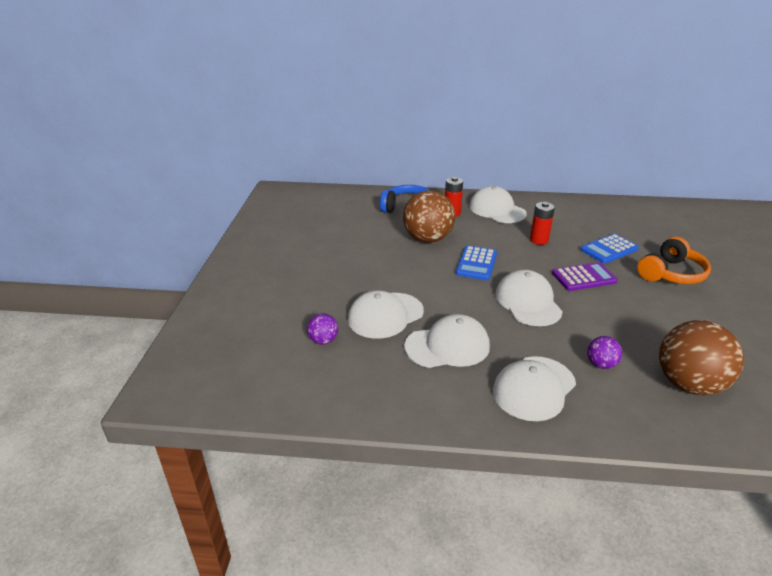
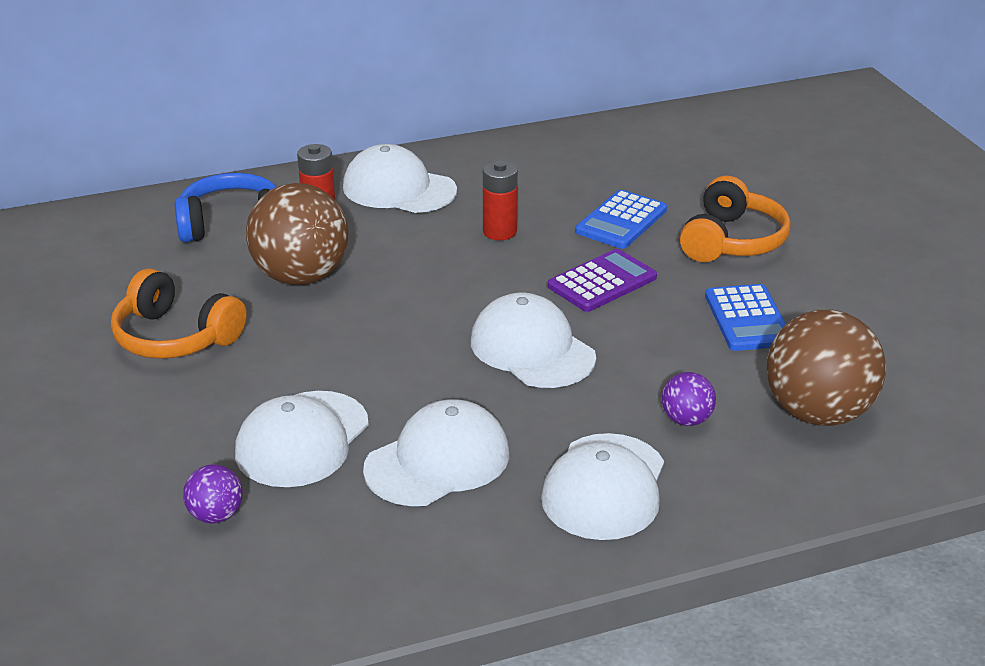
camera: 25 degrees left, 0 degrees up
blue calculator [456,245,497,280] -> blue calculator moved to [705,284,786,351]
none -> orange headphones [111,268,247,359]

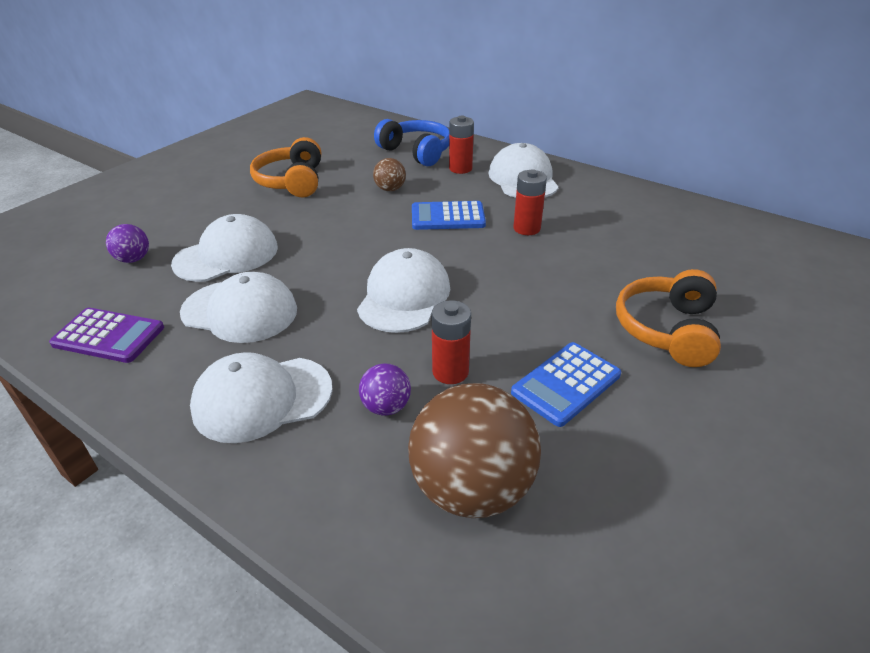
camera: 55 degrees right, 5 degrees up
white cap [235,391,369,487] -> white cap turned 150 degrees clockwise [171,214,278,282]
brown ball [246,183,348,285] -> brown ball [373,158,406,191], size x0.47
purple calculator [548,249,657,312] -> purple calculator moved to [49,308,164,363]
blue calculator [575,190,667,249] -> blue calculator moved to [412,201,486,230]
orange headphones [680,176,791,262] -> orange headphones turned 120 degrees clockwise [616,269,721,367]
none -> red battery [432,300,471,384]

